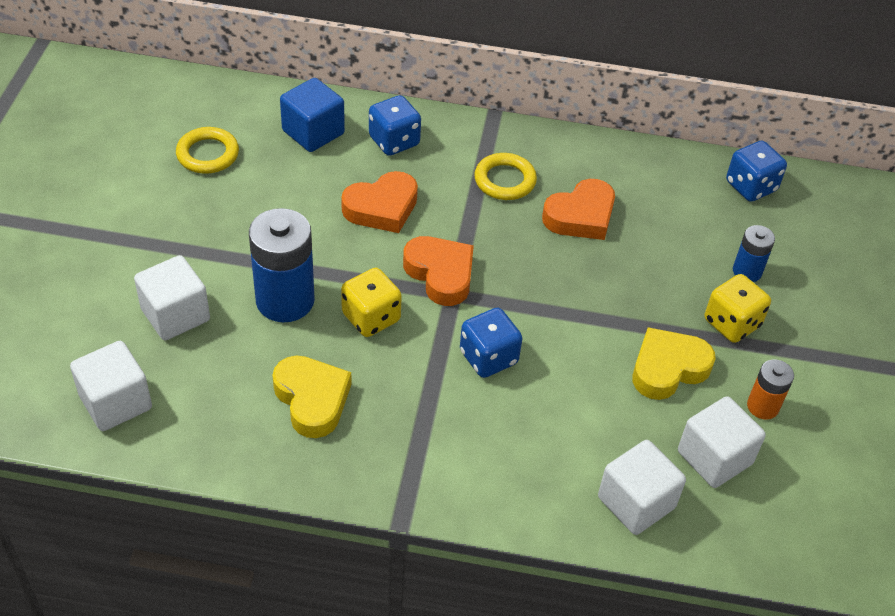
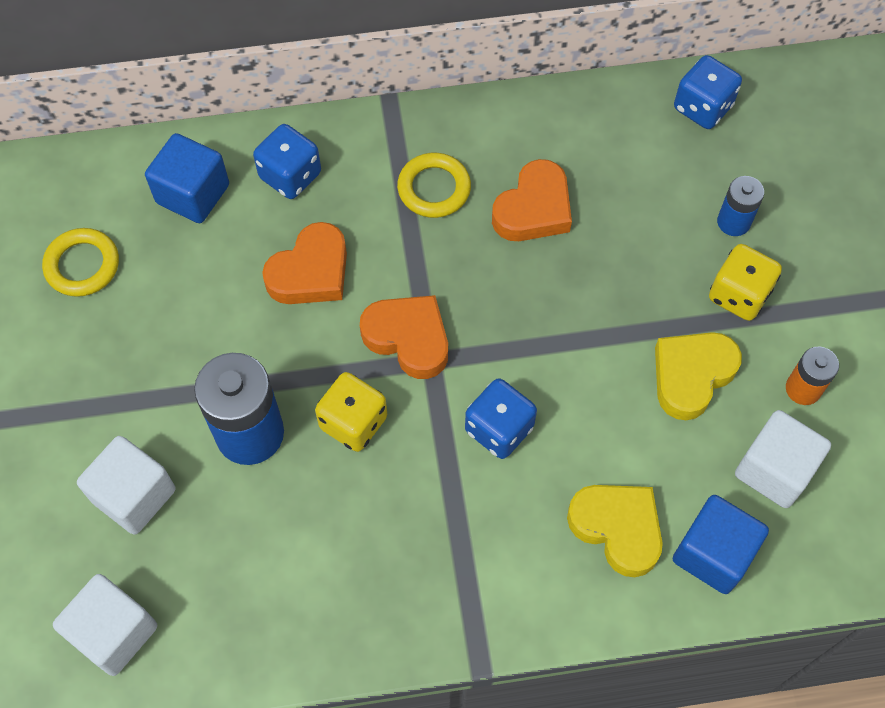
camera: 15 degrees left, 15 degrees up
yellow heart [272,355,352,438] -> yellow heart moved to [567,485,663,577]
white cube [598,440,686,535] -> blue cube [673,495,769,594]

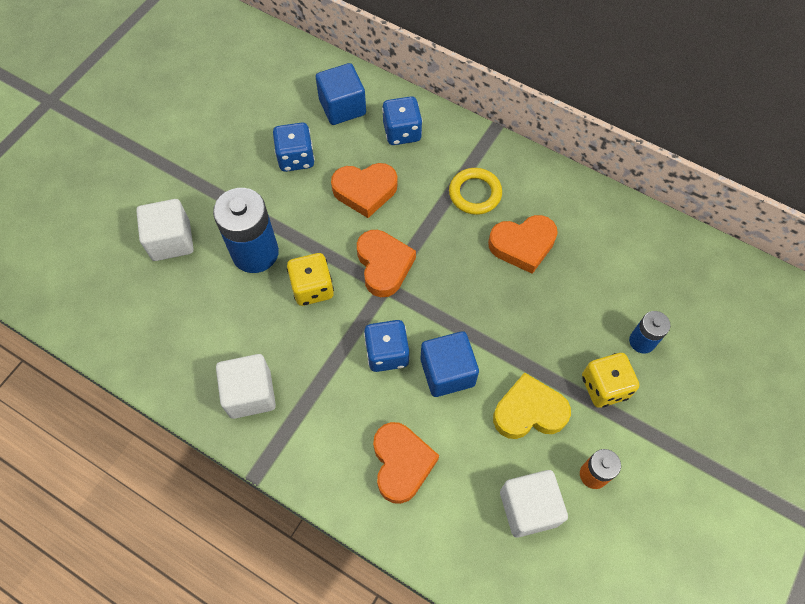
camera: 40 degrees right, 0 degrees up
yellow ring [42,228,119,297] -> none
white cube [53,574,157,676] -> white cube moved to [216,354,276,419]
yellow heart [567,485,663,577] -> orange heart [373,422,439,504]
blue cube [673,495,769,594] -> blue cube moved to [421,331,479,397]
blue dice [674,55,742,129] -> blue dice moved to [273,122,315,172]

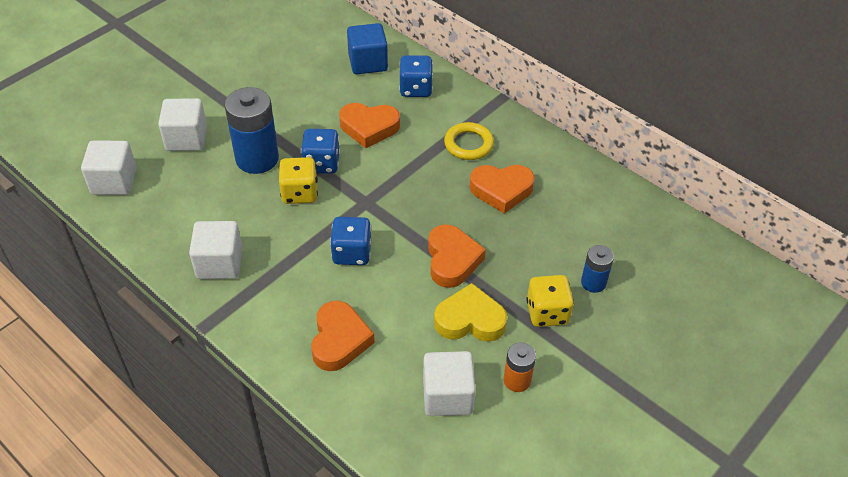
camera: 10 degrees right, 15 degrees down
blue dice [273,122,315,172] -> blue dice moved to [301,129,340,174]
orange heart [357,230,416,297] -> orange heart moved to [428,224,486,288]
blue cube [421,331,479,397] -> none
none -> white cube [81,140,137,195]

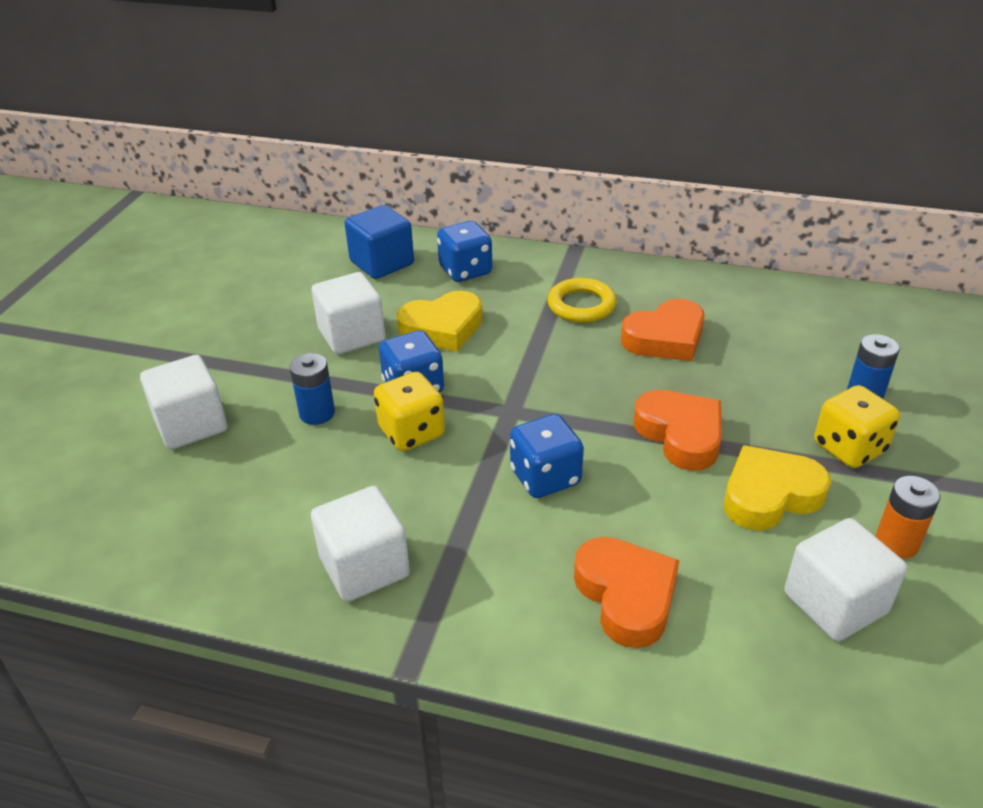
camera: 25 degrees left, 10 degrees down
white cube [81,140,137,195] -> white cube moved to [311,272,385,354]
blue battery [225,87,279,174] -> blue battery [289,353,335,425], size x0.53
orange heart [339,103,400,148] -> yellow heart [396,291,483,352]

